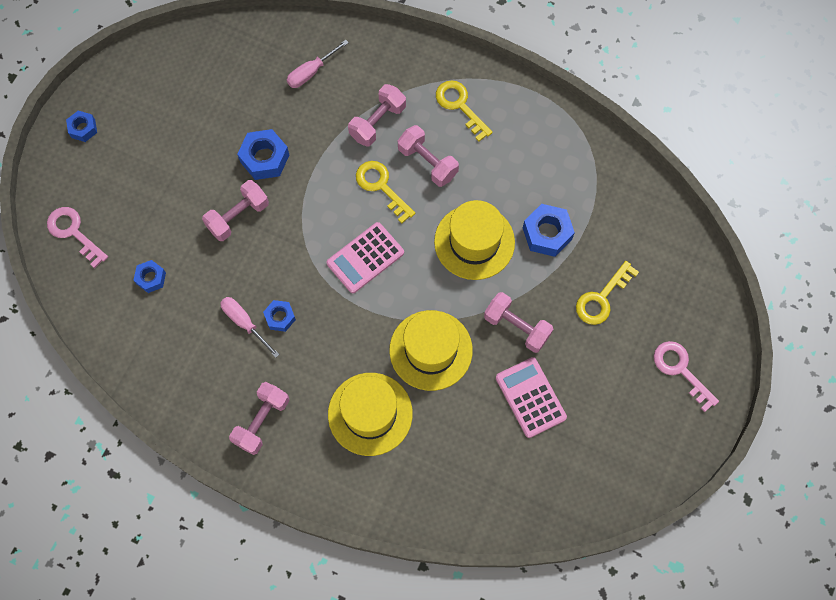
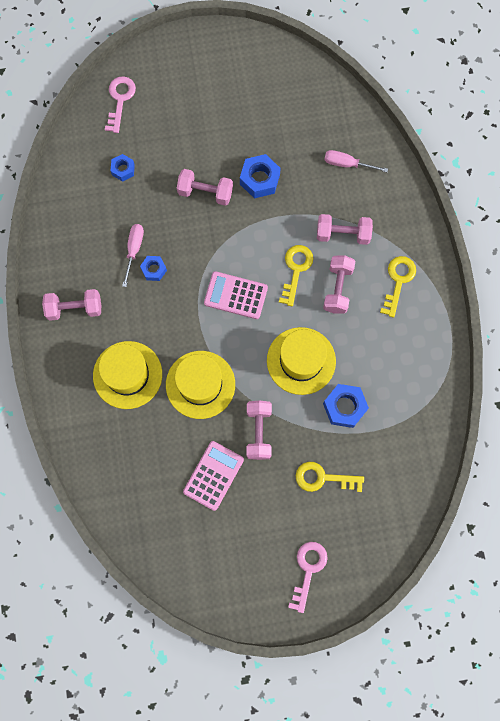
camera: 55 degrees right, 5 degrees up
blue nut [66,111,97,142] -> none

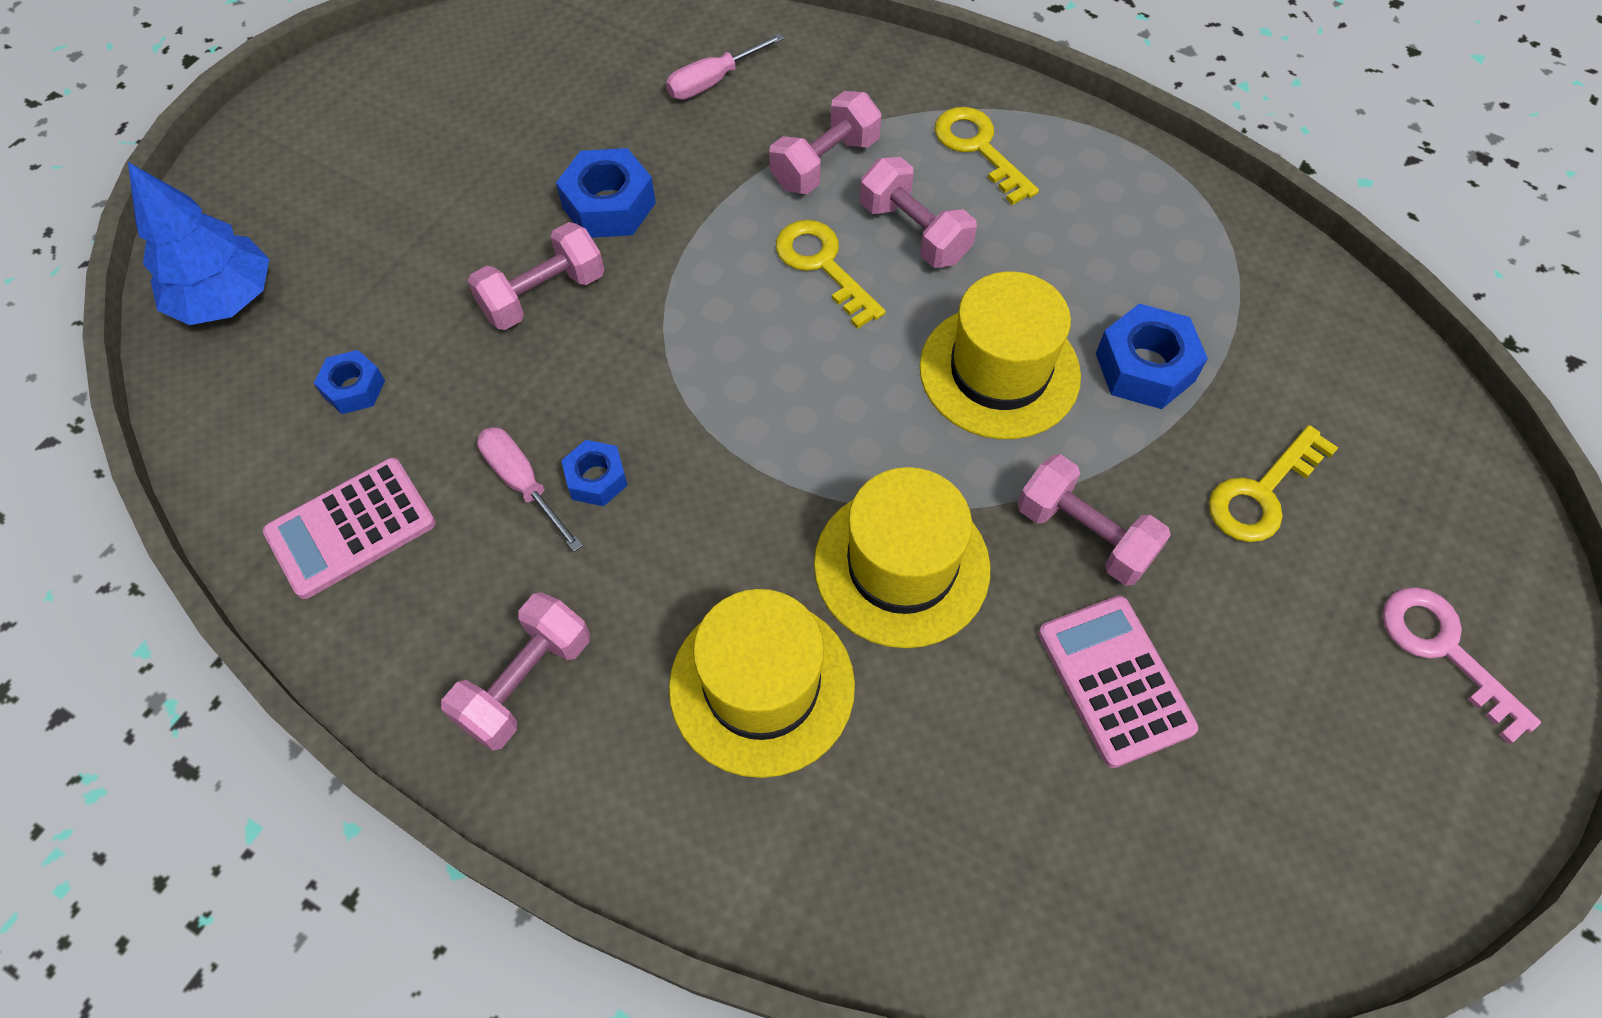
camera: 50 degrees left, 15 degrees down
pink key [105,76,136,133] -> blue tree [128,162,269,325]
pink calculator [204,271,268,319] -> pink calculator moved to [263,458,435,599]

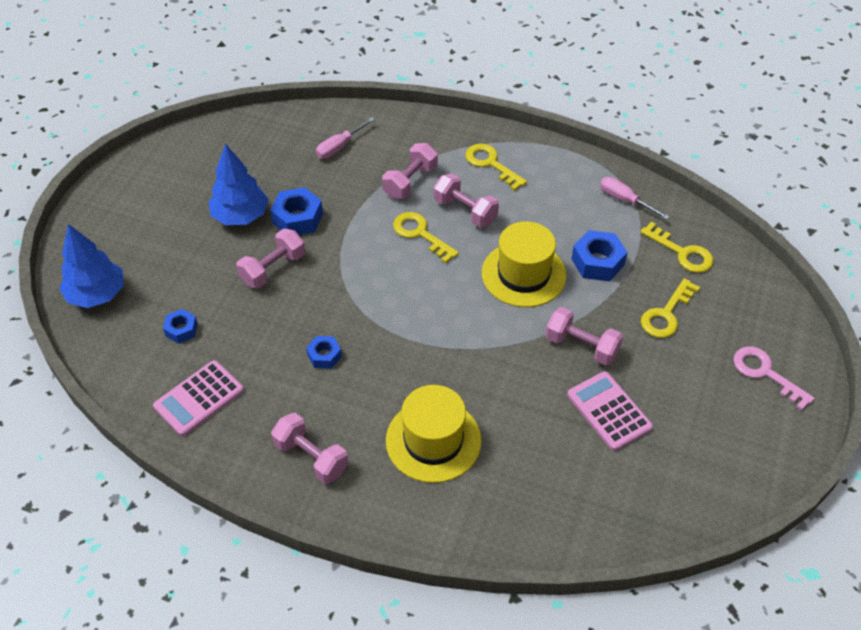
camera: 10 degrees left, 10 degrees down
pink dumbbell [441,592,590,751] -> pink dumbbell turned 75 degrees counterclockwise [271,413,349,484]
pink screwdriver [477,427,583,552] -> pink screwdriver moved to [600,177,670,220]
yellow hat [814,467,991,648] -> none
none -> blue tree [209,144,268,225]
none -> yellow key [640,222,713,273]

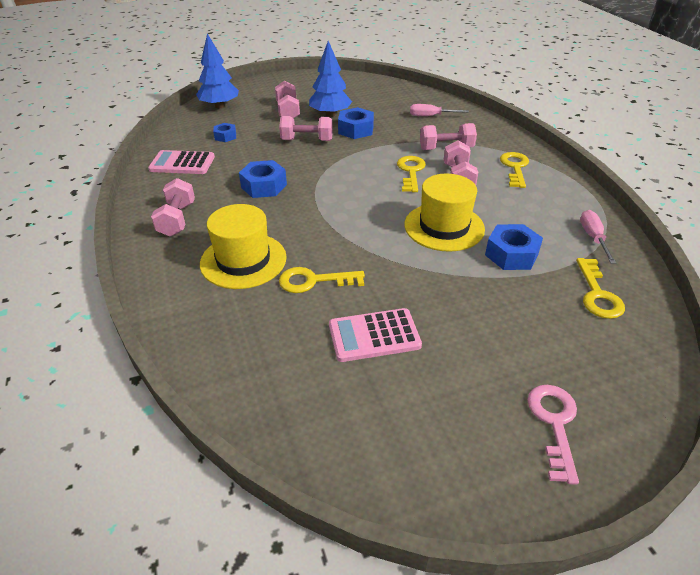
camera: 50 degrees right, 10 degrees down
blue nut [306,336,342,369] -> blue nut [239,160,287,198], size x1.65
pink dumbbell [545,307,623,366] -> pink dumbbell moved to [275,81,300,118]
pink calculator [567,371,653,451] -> pink calculator turned 120 degrees counterclockwise [329,308,422,362]
yellow key [641,278,700,338] -> yellow key moved to [279,267,365,293]

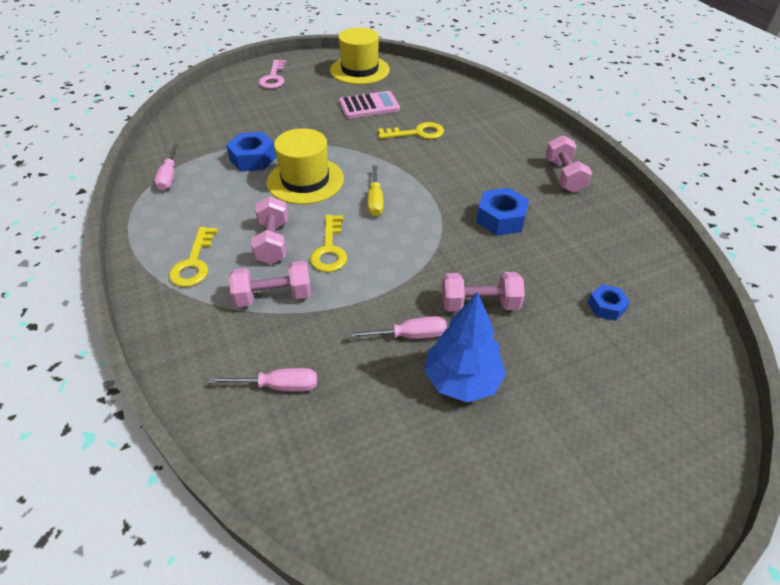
camera: 175 degrees right, 5 degrees up
pink calculator [148,150,215,174] -> none
blue tree [196,33,239,108] -> none
yellow hat [200,204,287,289] -> yellow hat moved to [330,28,390,85]
pink dumbbell [275,81,300,118] -> none
blue nut [338,107,374,139] -> pink screwdriver [347,316,447,339]
yellow key [576,258,625,319] -> none
none -> yellow screwdriver [367,165,383,216]

